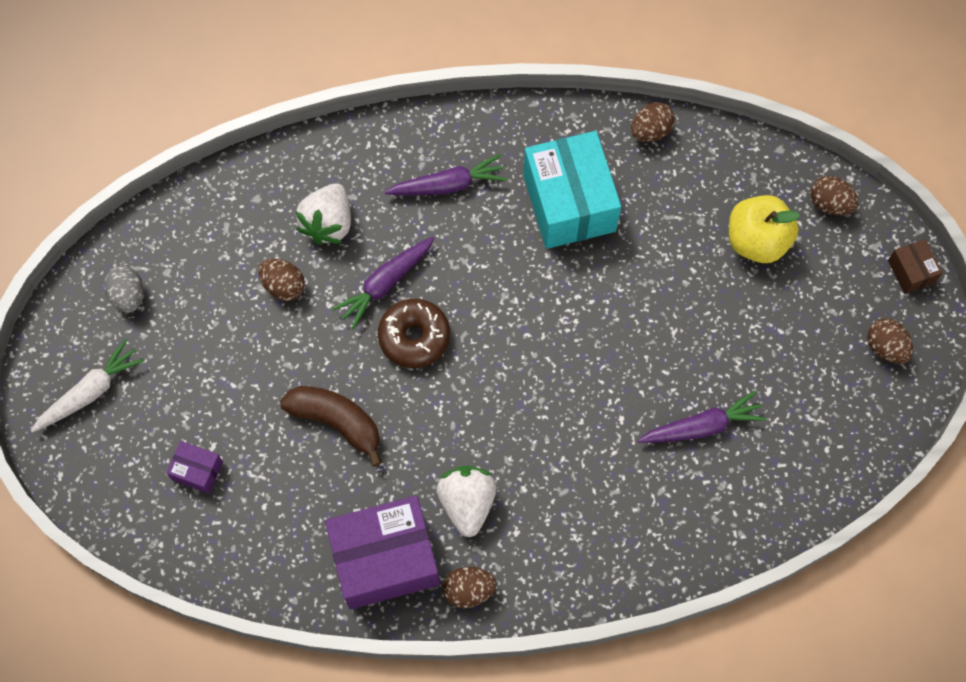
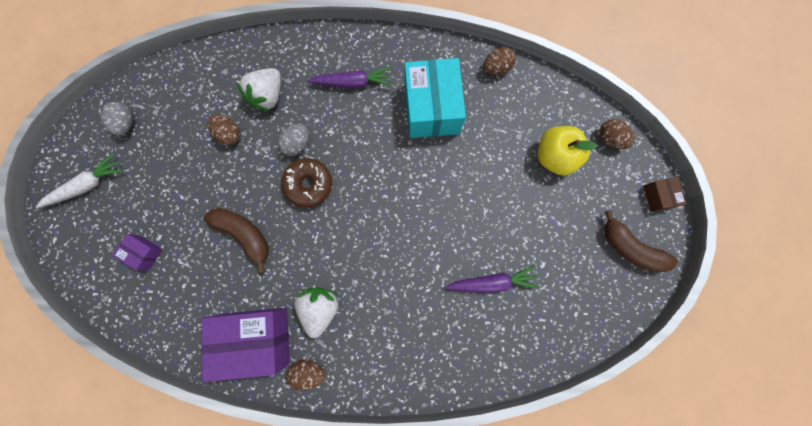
camera: 10 degrees right, 10 degrees up
purple carrot [332,237,434,330] -> grey egg [278,124,309,156]
brown egg [867,319,913,364] -> brown banana [604,210,678,272]

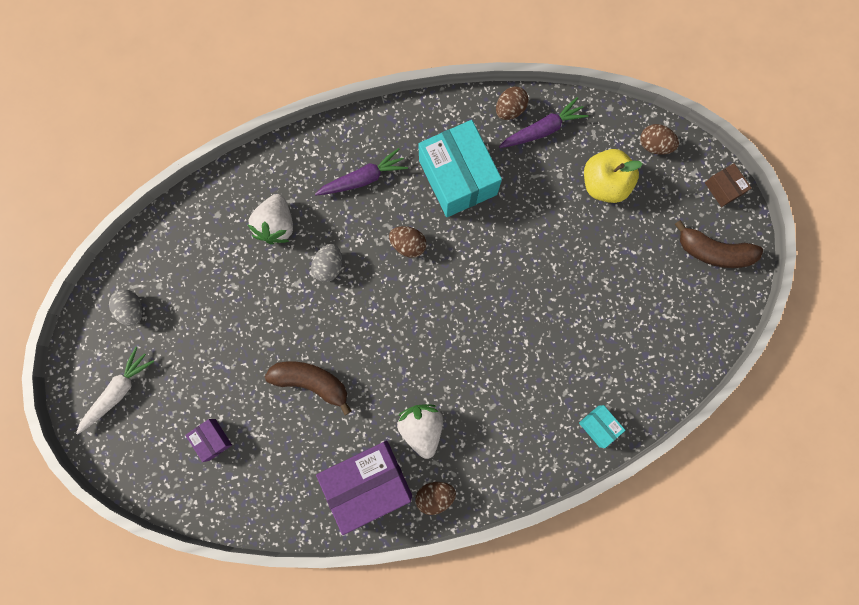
camera: 20 degrees left, 0 degrees up
purple box [112,234,163,270] -> purple box turned 45 degrees clockwise [185,419,232,462]
brown egg [208,114,240,145] -> brown egg moved to [389,226,426,258]
brown donut [281,158,332,208] -> none
purple carrot [445,265,539,293] -> purple carrot moved to [499,97,589,148]
none -> turquoise box [579,405,625,448]

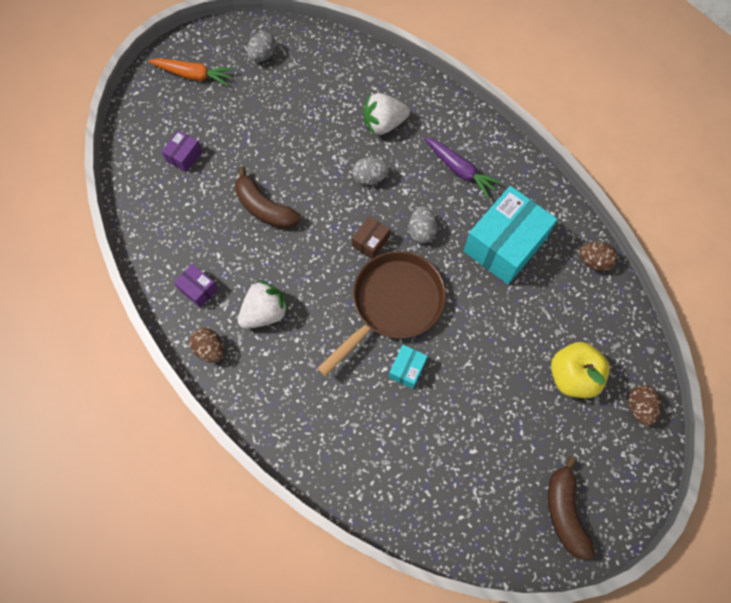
camera: 65 degrees right, 10 degrees down
white carrot [76,347,154,434] -> orange carrot [148,58,234,86]
brown banana [265,362,351,415] -> brown banana turned 135 degrees clockwise [235,166,300,229]
purple box [316,441,412,535] -> purple box [174,264,218,308], size x0.45
brown egg [389,226,426,258] -> grey egg [409,206,437,243]
purple carrot [499,97,589,148] -> none
turquoise box [579,405,625,448] -> turquoise box moved to [389,345,427,389]
brown box [705,163,751,207] -> brown box moved to [352,216,390,259]
none -> brown pan [317,251,446,377]

